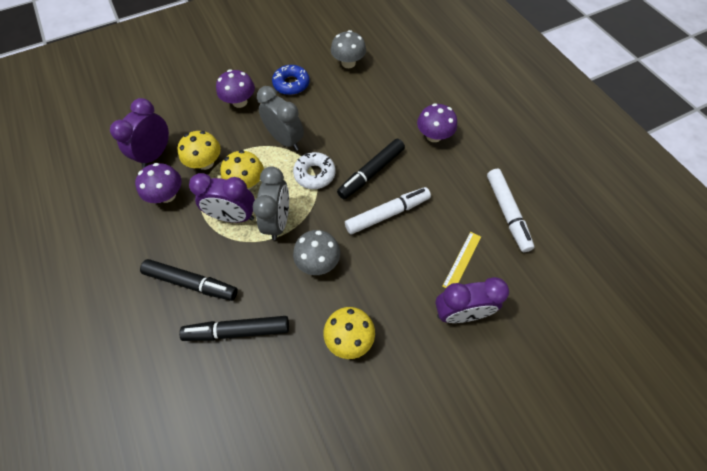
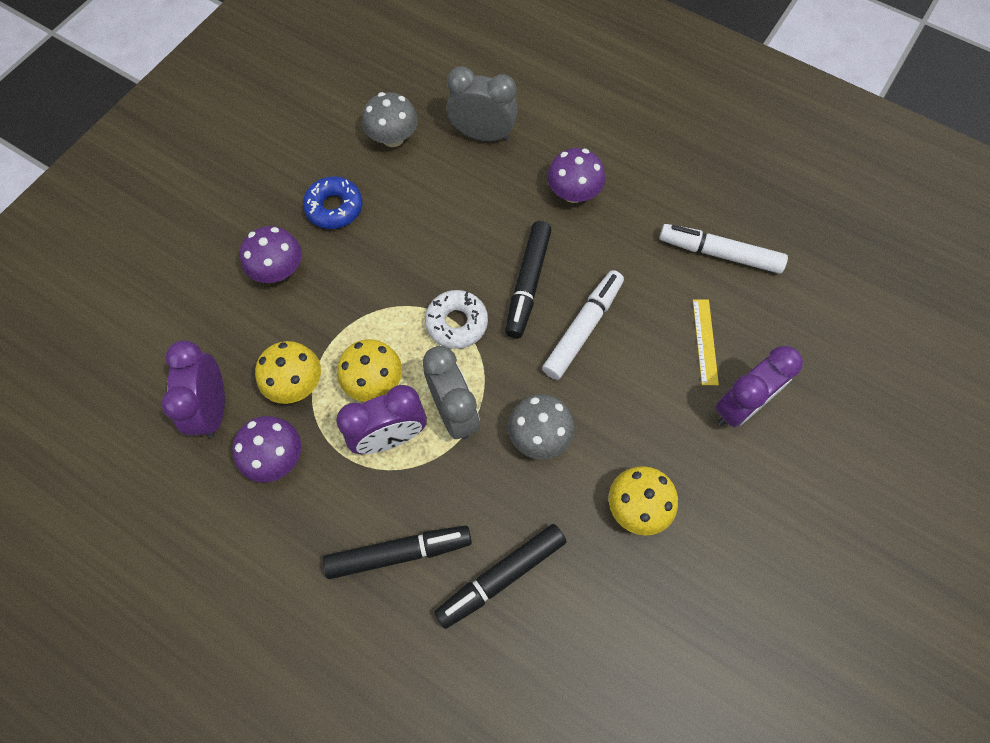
camera: 30 degrees left, 5 degrees up
grey clock [257,86,304,151] -> grey clock moved to [447,66,518,142]
white marker [487,169,535,252] -> white marker turned 150 degrees clockwise [659,224,788,274]

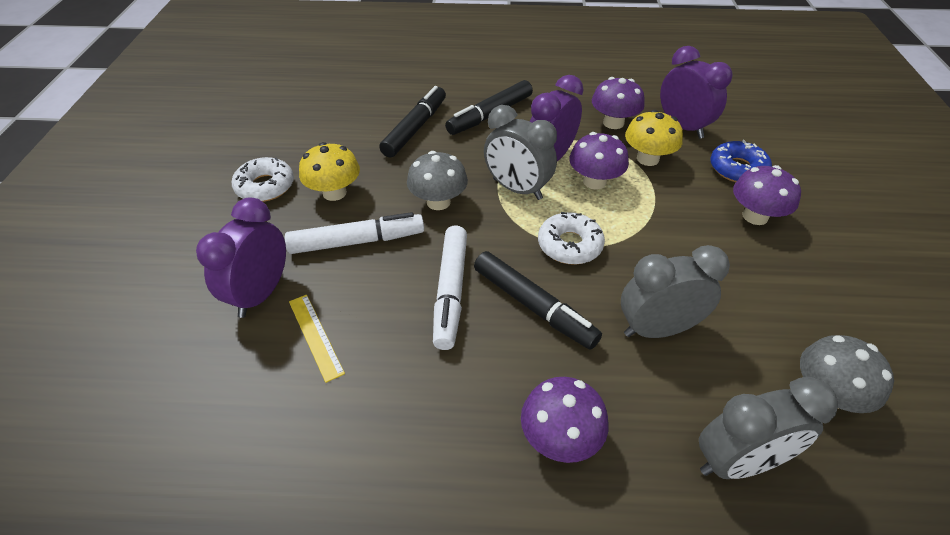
camera: 150 degrees right, 20 degrees down
blue donut [303,176,363,229] -> blue donut moved to [710,140,772,182]
yellow mushroom [337,339,402,402] -> purple mushroom [569,132,629,190]
black marker [505,221,552,338] -> black marker turned 150 degrees clockwise [474,251,602,350]
white marker [659,224,788,274] -> white marker moved to [285,212,424,254]
none -> white donut [232,157,294,202]
none -> grey clock [621,245,730,338]

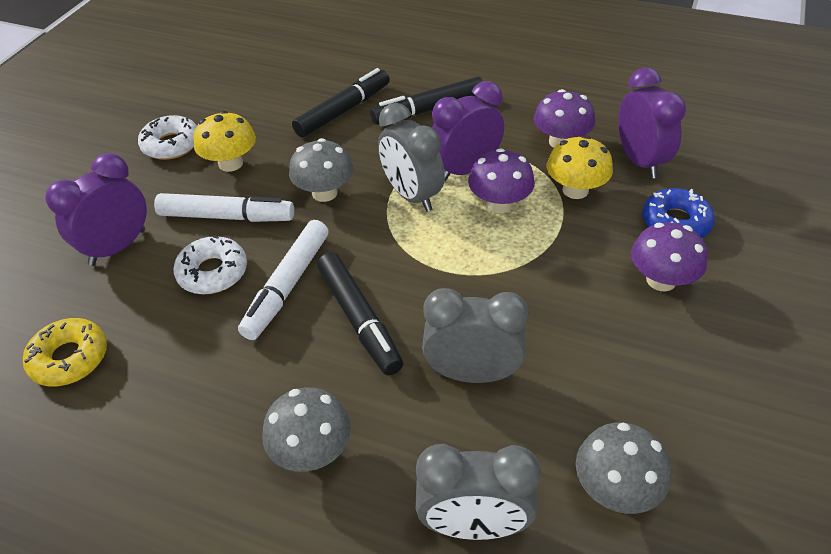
camera: 20 degrees right, 0 degrees up
yellow ruler [289,295,345,383] -> none
purple mushroom [521,377,608,463] -> grey mushroom [262,387,351,472]
white donut [538,212,605,265] -> white donut moved to [173,235,247,294]
none -> yellow donut [23,318,107,386]

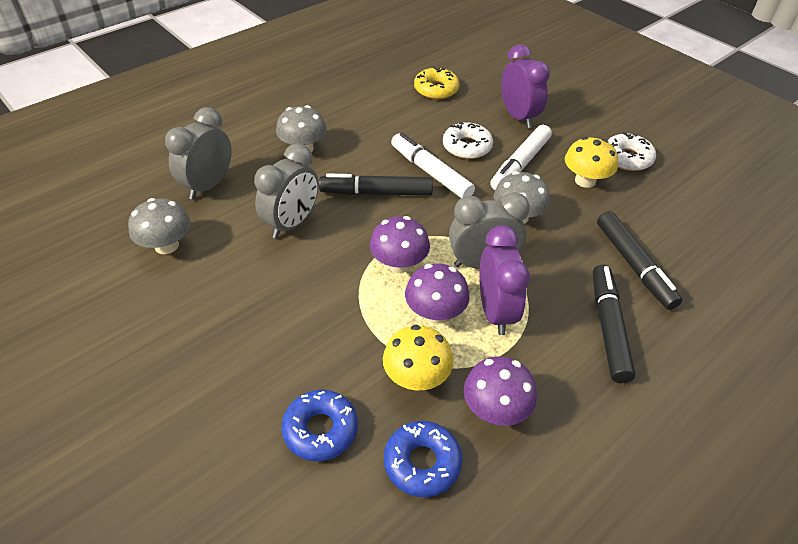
camera: 115 degrees right, 0 degrees up
purple clock [618,68,686,178] -> blue donut [384,421,462,497]
purple mushroom [631,222,708,292] -> purple mushroom moved to [370,216,430,273]

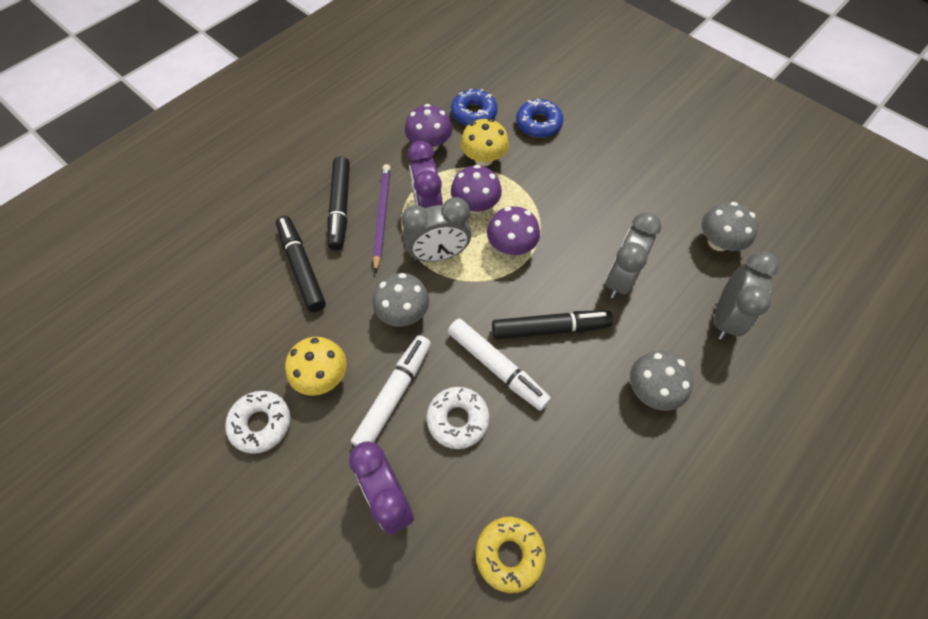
camera: 175 degrees right, 15 degrees up
none -> purple pencil [373,164,391,273]

